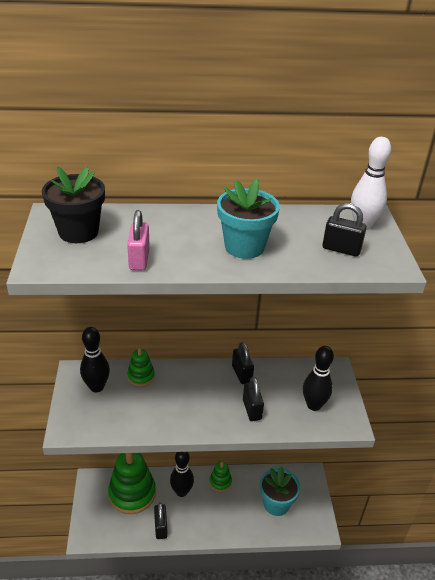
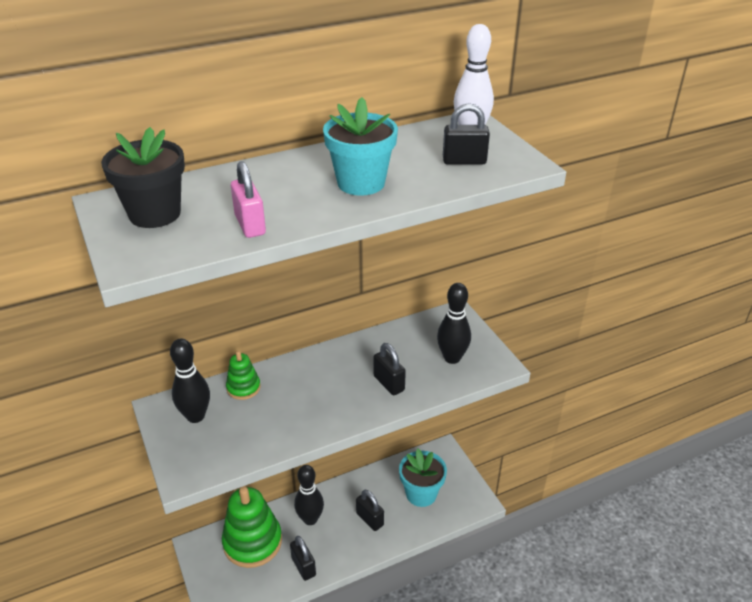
camera: 20 degrees left, 0 degrees up
green stacking toy [209,461,232,492] -> none
black padlock [232,342,254,384] -> black padlock moved to [356,490,384,531]

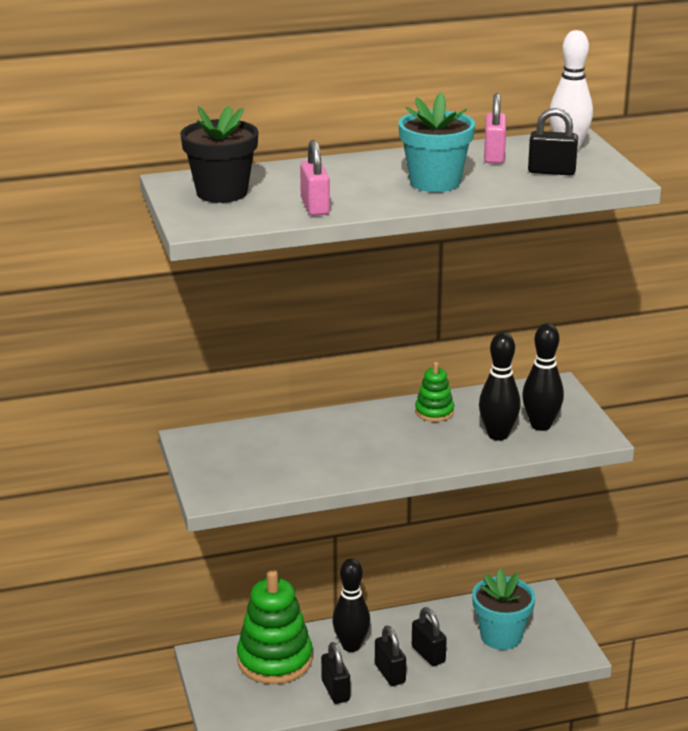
camera: 10 degrees right, 10 degrees down
black bowling pin [170,339,210,423] -> black bowling pin moved to [479,332,521,440]
green stacking toy [226,351,261,400] -> green stacking toy moved to [415,362,454,422]
black padlock [373,343,406,395] -> black padlock moved to [375,626,406,686]
none -> pink padlock [484,93,506,164]

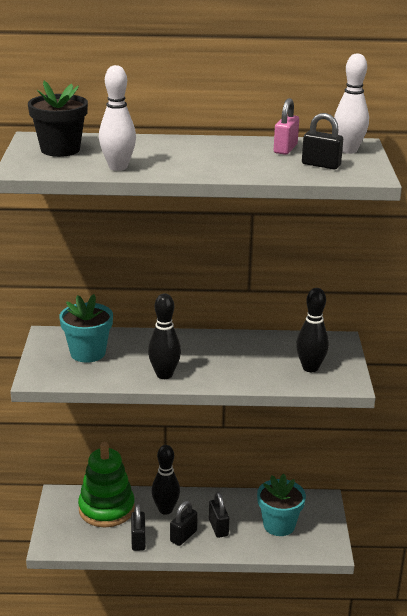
camera: 15 degrees right, 0 degrees up
pink padlock [300,140,330,216] -> white bowling pin [99,65,136,171]
black padlock [375,626,406,686] -> black padlock turned 45 degrees clockwise [170,501,198,546]
turquoise flower pot [398,92,475,192] -> turquoise flower pot moved to [59,294,113,363]
green stacking toy [415,362,454,422] -> none
black bowling pin [479,332,521,440] -> black bowling pin moved to [148,293,181,379]

